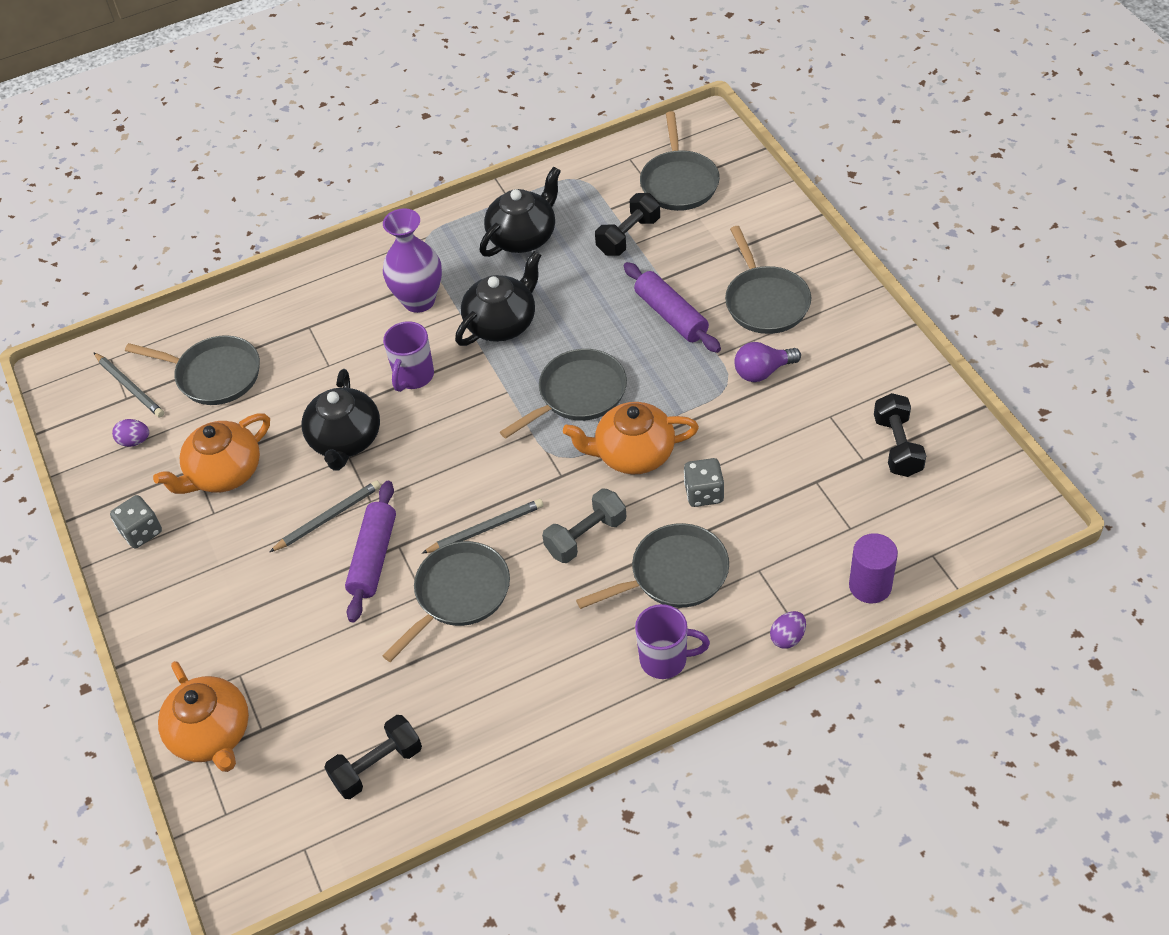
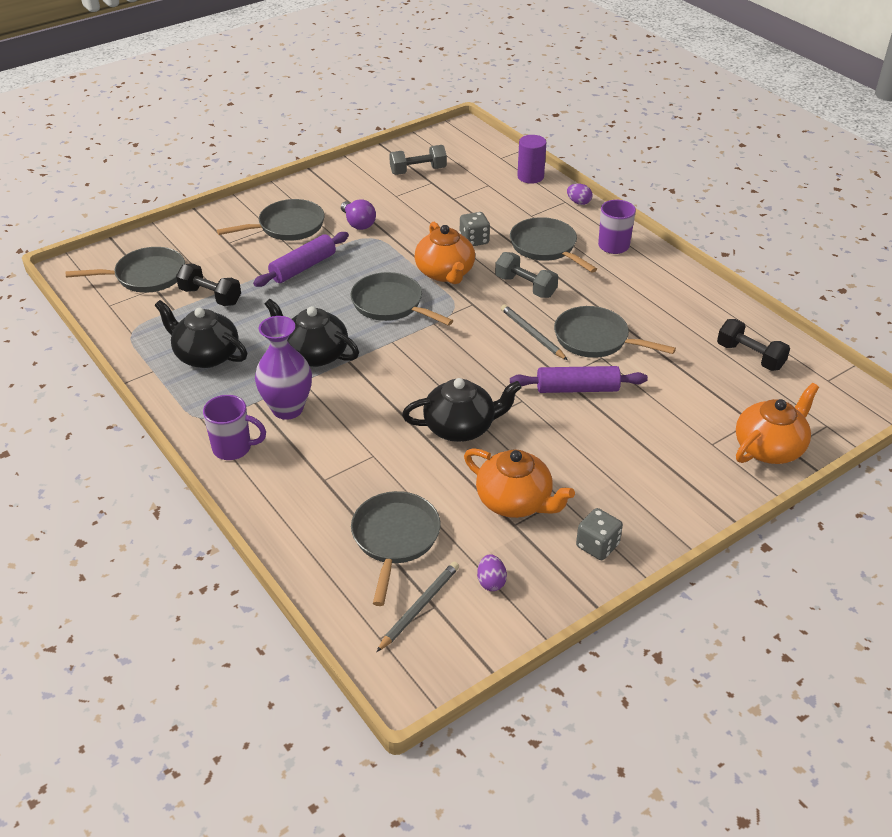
camera: 105 degrees left, 10 degrees down
grey pencil [270,480,381,552] -> none
purple mug [383,321,434,392] -> purple mug moved to [203,395,266,460]
black dumbbell [874,393,926,477] -> grey dumbbell [389,145,447,175]

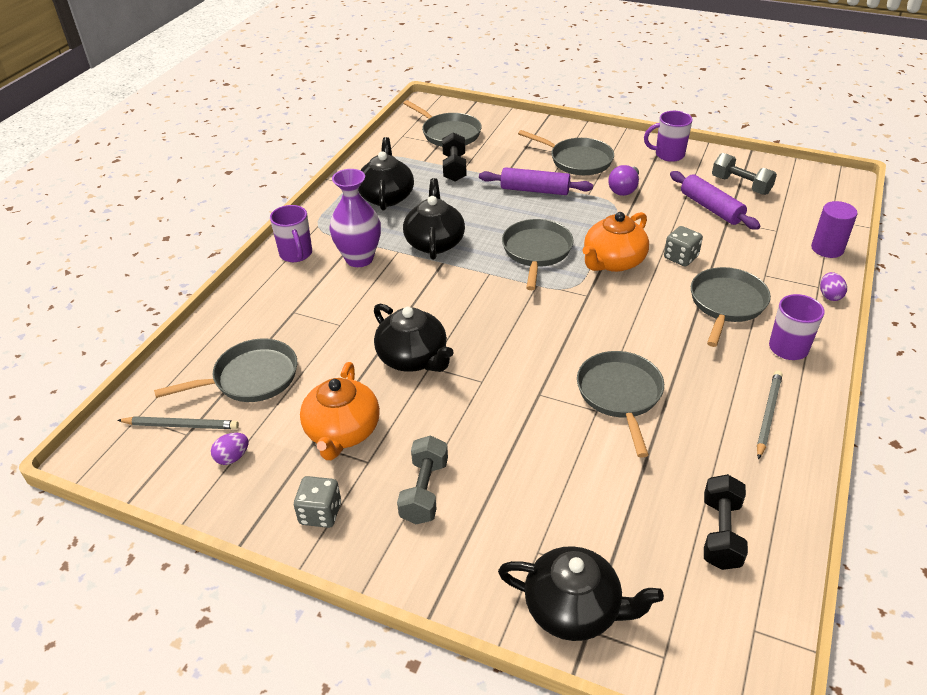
camera: 60 degrees right, 0 degrees up
grey dumbbell [495,252,558,298] -> grey dumbbell moved to [397,435,448,524]
grey pencil [501,304,568,360] -> grey pencil moved to [757,370,782,459]
purple rolling pin [510,366,648,393] -> purple rolling pin moved to [670,171,760,230]
orange teapot [736,383,819,464] -> black teapot [498,546,664,641]
none -> purple mug [644,111,693,162]

